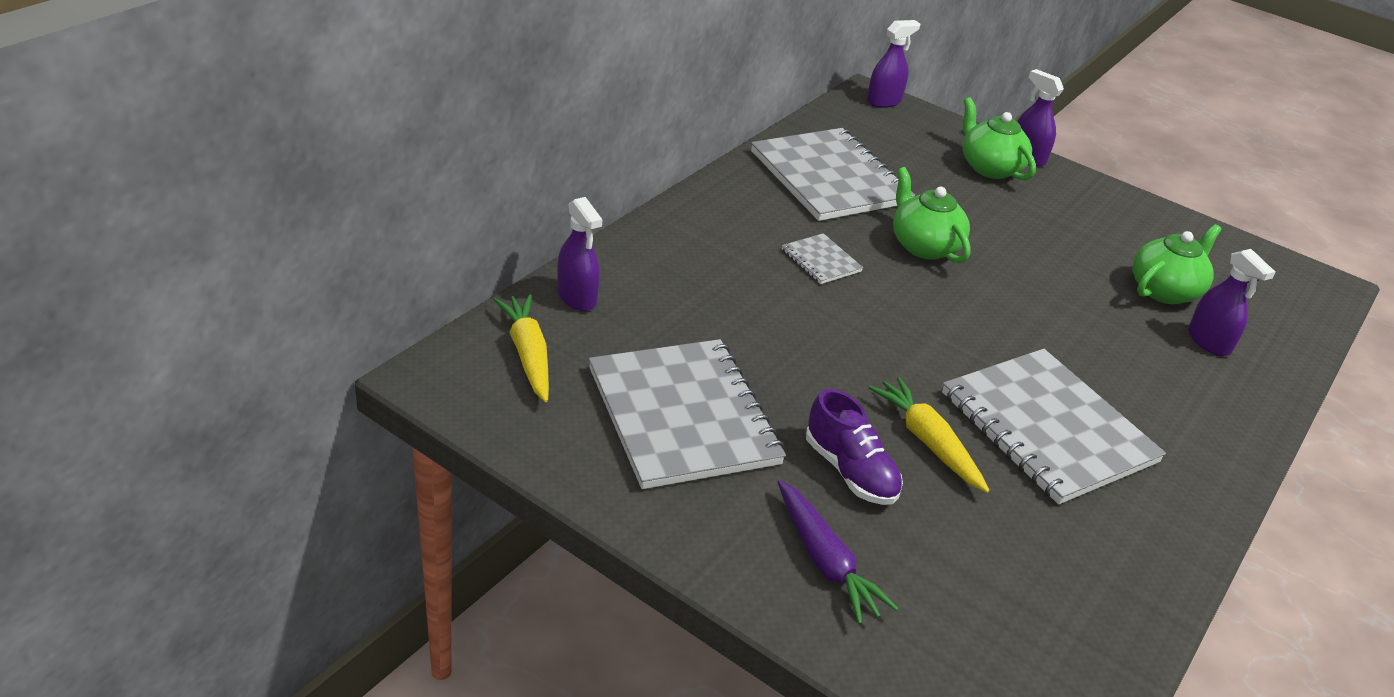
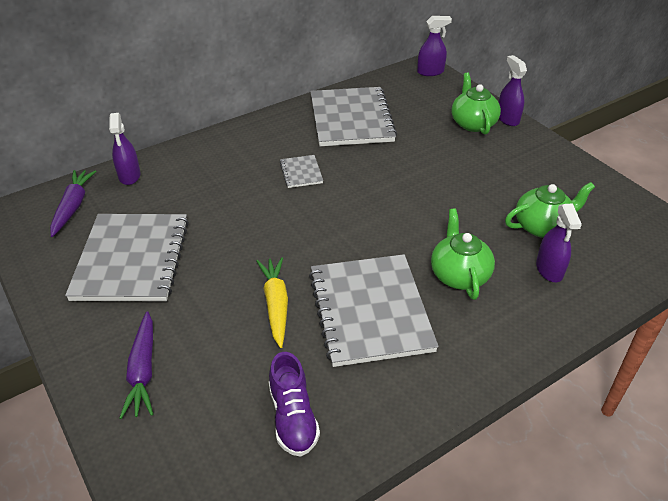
camera: 25 degrees right, 5 degrees up
yellow carrot [494,294,549,402] -> purple carrot [50,170,96,237]
purple shoe [806,389,903,505] -> purple shoe moved to [269,352,320,457]
green teapot [893,167,971,264] -> green teapot moved to [431,208,495,300]

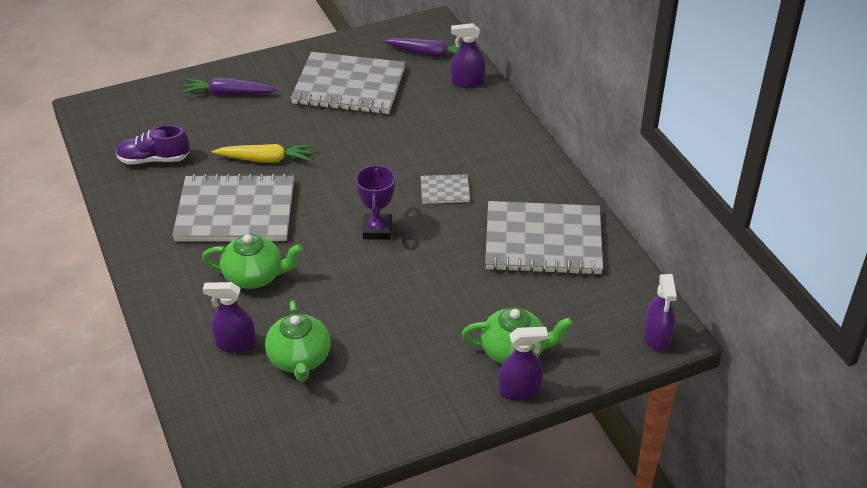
camera: 100 degrees right, 0 degrees up
none -> purple trophy [356,164,395,240]

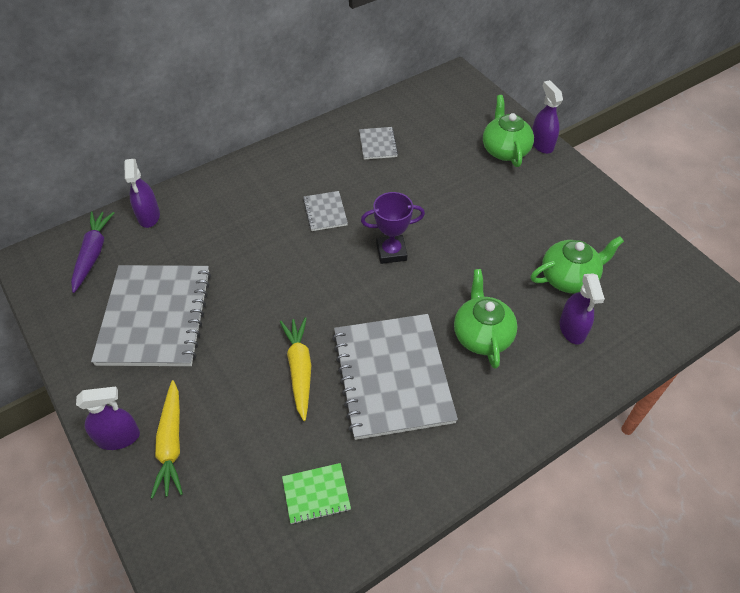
camera: 100 degrees left, 10 degrees up
purple shoe [116,125,190,164] -> green notebook [282,463,351,524]
purple carrot [182,78,277,95] -> yellow carrot [151,380,183,499]
grey notebook [485,201,603,275] -> grey notebook [359,127,398,160], size x0.44
purple spray bottle [643,274,677,352] -> purple spray bottle moved to [76,386,140,450]

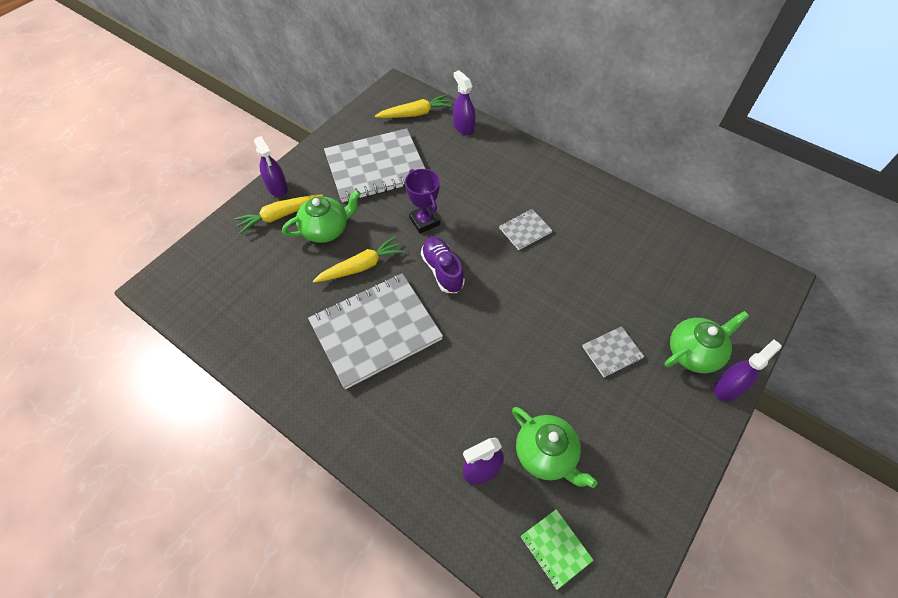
camera: 70 degrees right, 5 degrees up
purple carrot [71,211,114,293] -> yellow carrot [375,95,453,118]
purple spray bottle [124,159,160,228] -> purple spray bottle turned 90 degrees clockwise [453,70,475,135]
green notebook [282,463,351,524] -> green notebook moved to [521,509,594,590]
grey notebook [359,127,398,160] -> grey notebook moved to [582,326,644,377]
purple trophy [361,192,425,264] -> purple trophy moved to [405,169,440,233]
green teapot [454,269,517,369] -> green teapot moved to [282,190,361,243]
none -> purple shoe [421,237,465,293]

